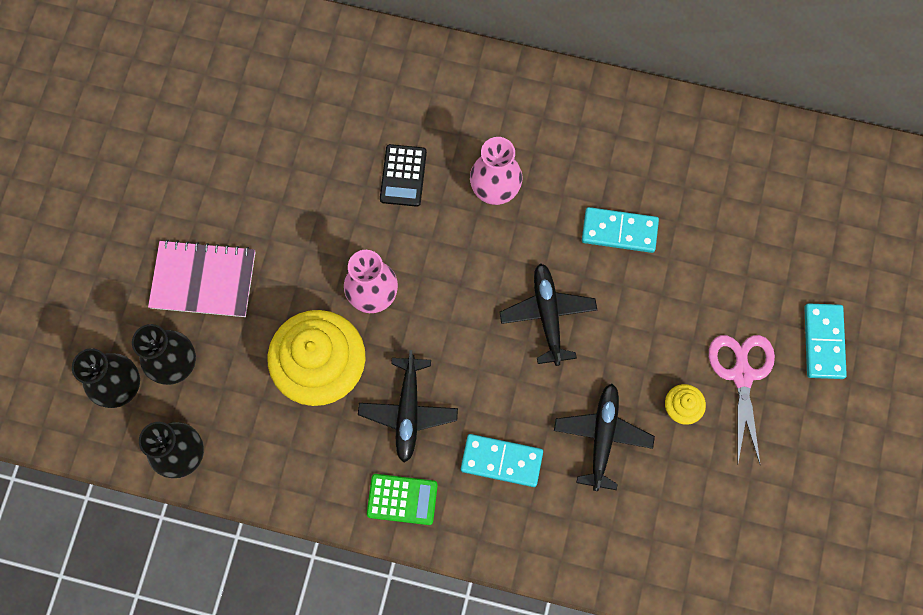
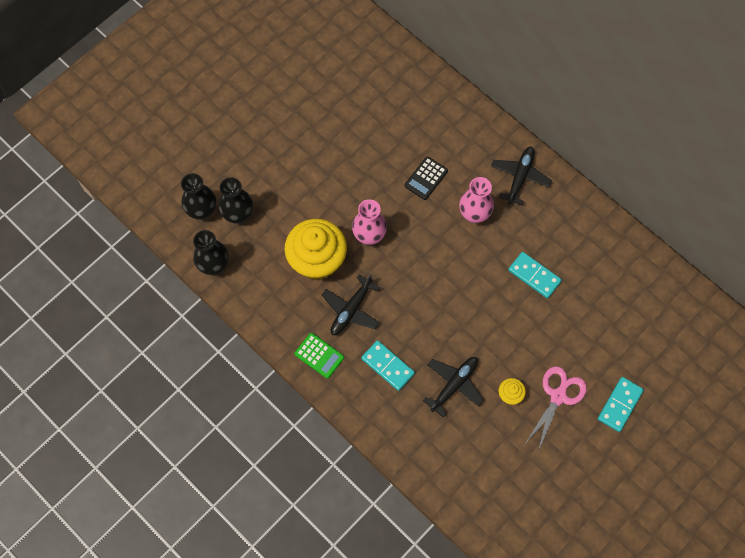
camera: 30 degrees right, 5 degrees down
pink notebook [148,240,255,317] -> none
black plane [499,263,597,366] -> black plane moved to [491,146,552,205]

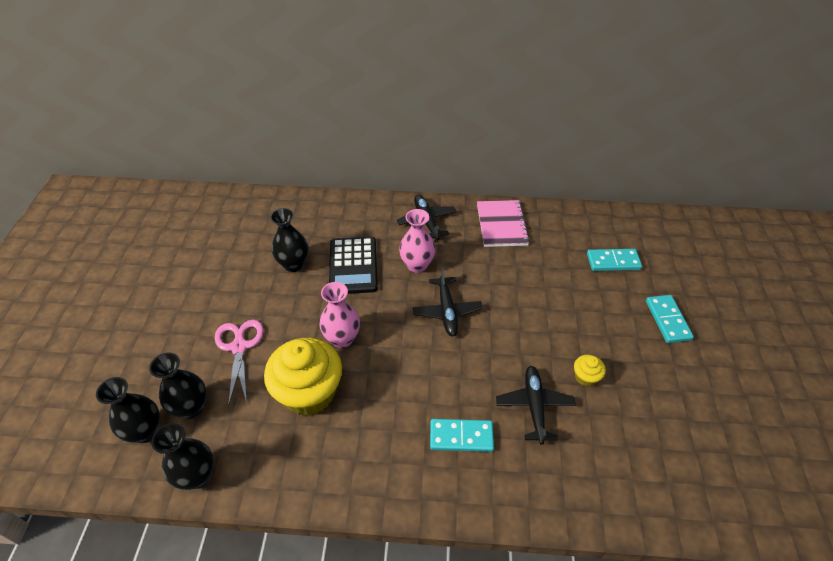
camera: 40 degrees left, 20 degrees down
green calculator [294,333,344,379] -> none
black plane [322,274,380,335] -> black plane moved to [413,267,483,337]
black calculator [405,156,448,200] -> black calculator [329,237,378,294], size x1.66
turquoise domino [508,252,562,298] -> turquoise domino moved to [587,249,642,271]
pink scissors [524,366,587,451] -> pink scissors moved to [215,320,264,407]
none -> black vase [270,208,308,272]
none -> pink notebook [477,200,530,247]

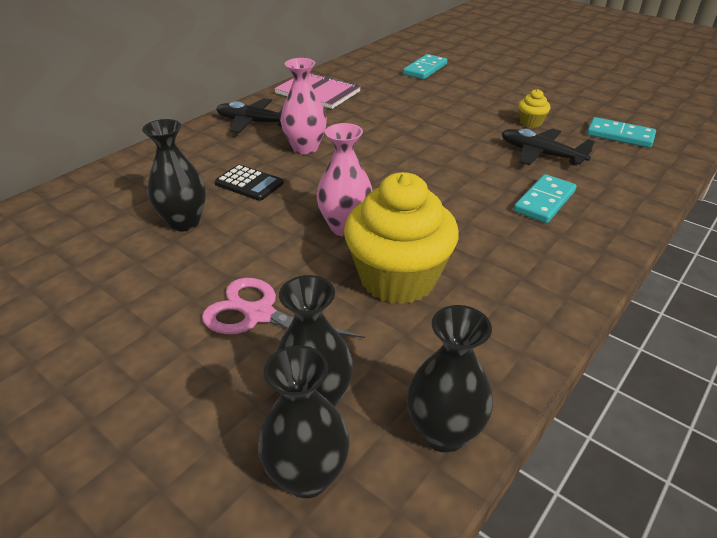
camera: 55 degrees left, 10 degrees down
black calculator [329,237,378,294] -> black calculator [214,164,284,201], size x0.60
black plane [413,267,483,337] -> none
turquoise domino [646,295,694,343] -> turquoise domino moved to [587,117,656,148]

